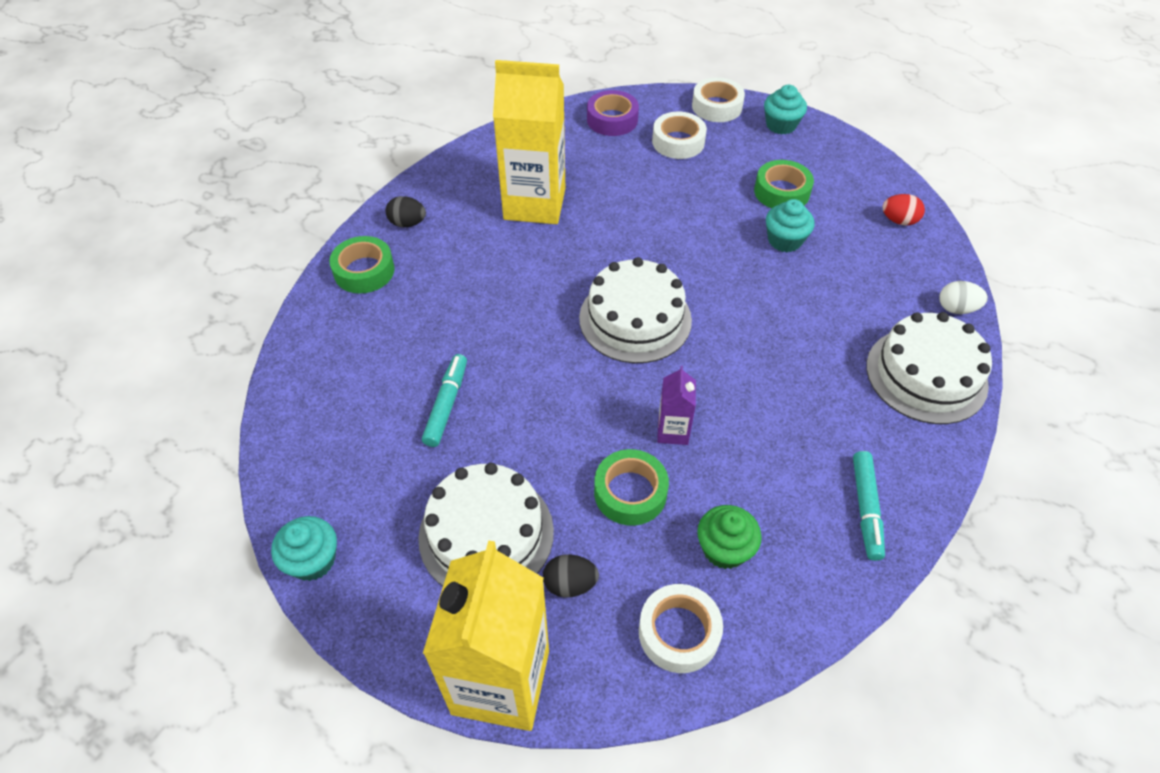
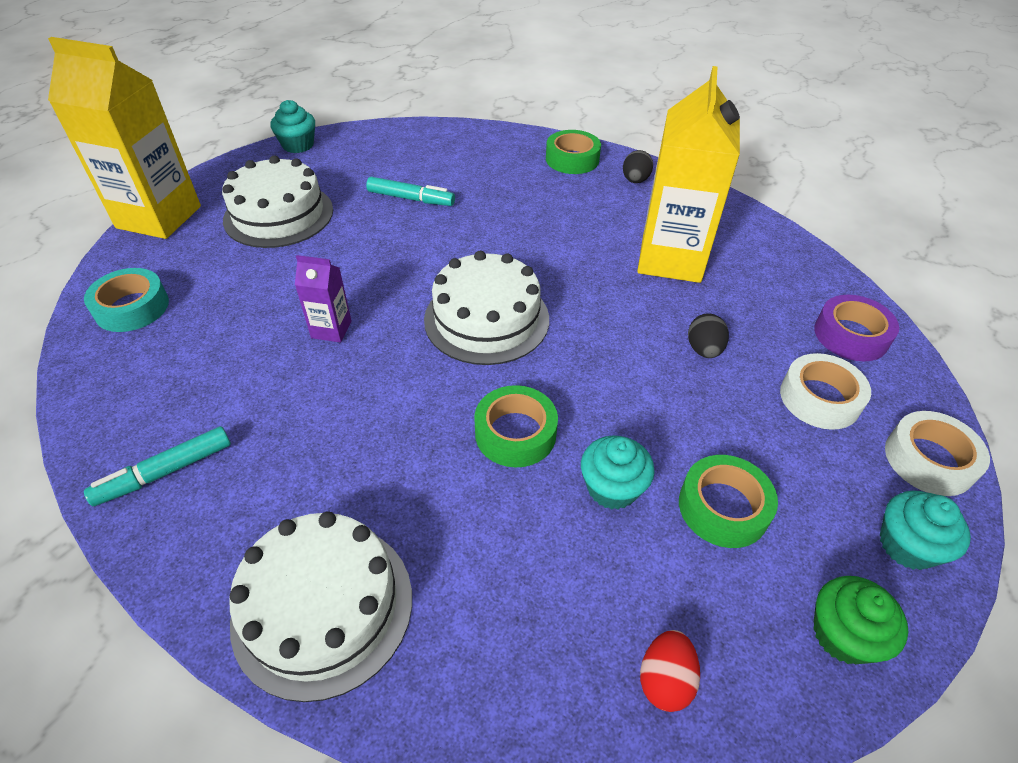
camera: 95 degrees right, 5 degrees down
black egg [543,554,599,598] -> black egg moved to [688,313,729,358]
green tape [594,449,669,526] -> green tape moved to [474,385,558,467]
white tape [639,584,723,673] -> turquoise tape [84,268,169,332]
green cupcake [697,505,762,569] -> green cupcake moved to [813,576,908,664]
turquoise marker [853,451,885,561] -> turquoise marker turned 45 degrees counterclockwise [84,426,231,506]
white egg [939,281,988,314] -> none

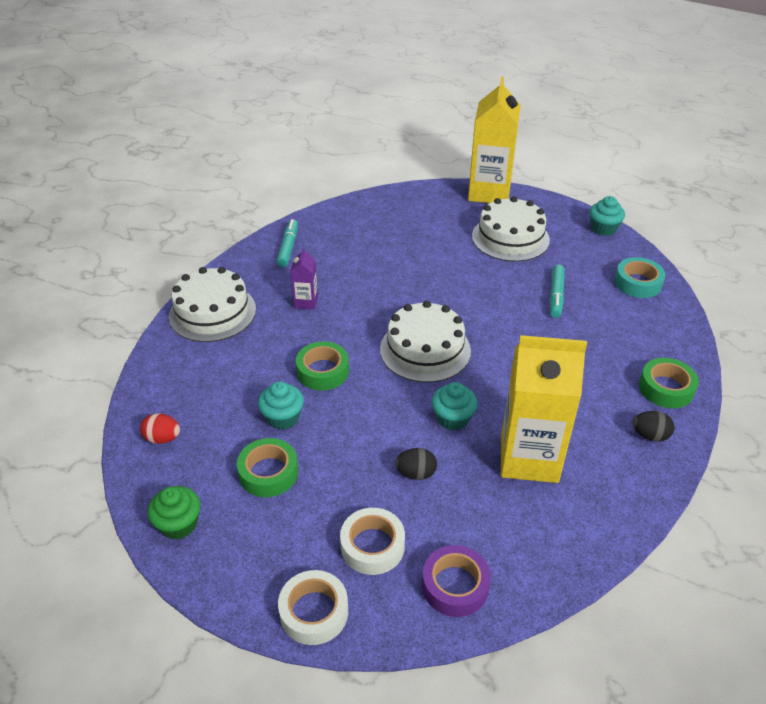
camera: 85 degrees right, 5 degrees down
turquoise tape [84,268,169,332] -> turquoise tape moved to [614,257,665,298]
turquoise marker [84,426,231,506] -> turquoise marker turned 45 degrees clockwise [277,219,298,267]
purple carton [295,255,352,343] -> purple carton moved to [290,247,318,309]
turquoise cupcake [880,491,971,570] -> turquoise cupcake moved to [432,382,477,431]

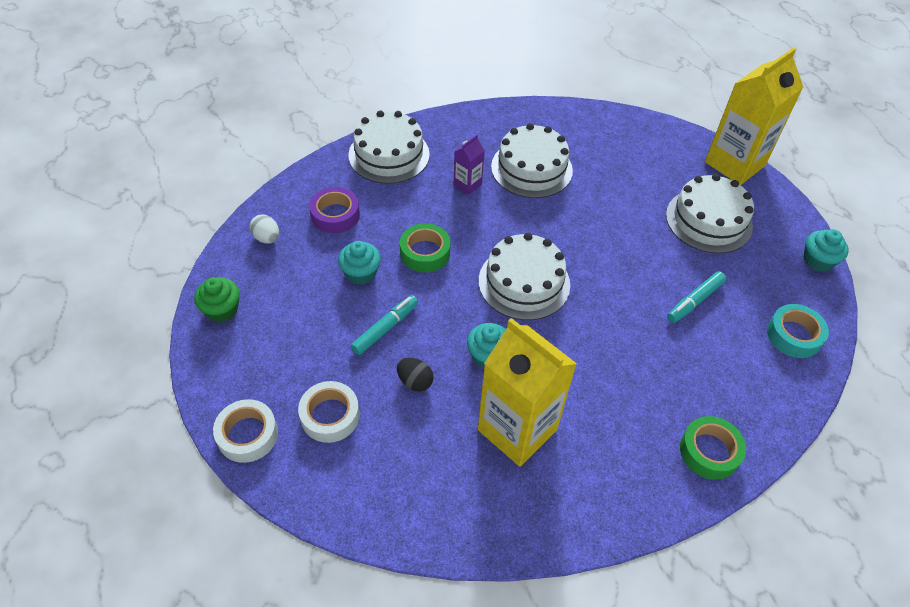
camera: 35 degrees right, 10 degrees up
red egg [140,413,180,444] -> white egg [250,214,279,244]
green tape [237,438,298,497] -> none
turquoise marker [277,219,298,267] -> turquoise marker moved to [351,295,418,355]
purple tape [422,545,491,617] -> purple tape moved to [309,187,360,234]
black egg [633,411,674,442] -> none
none -> white cake [491,123,573,198]

